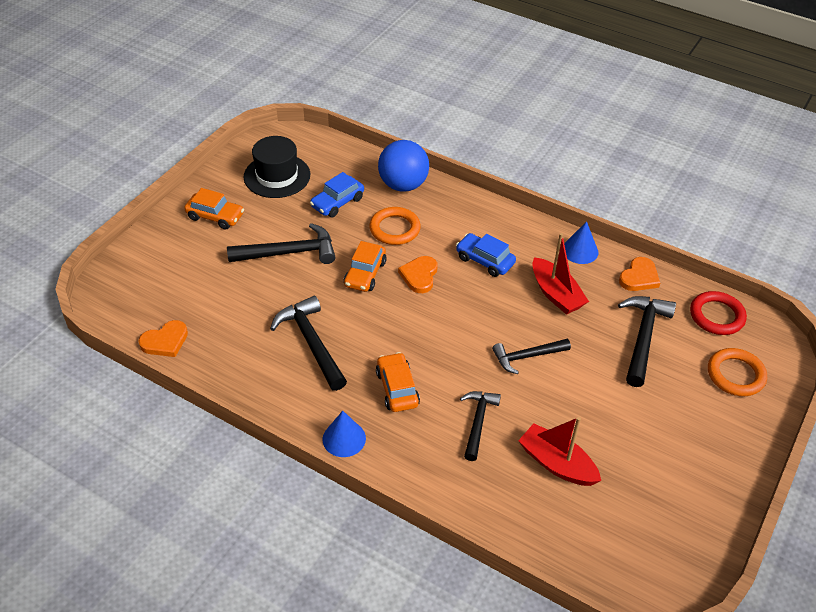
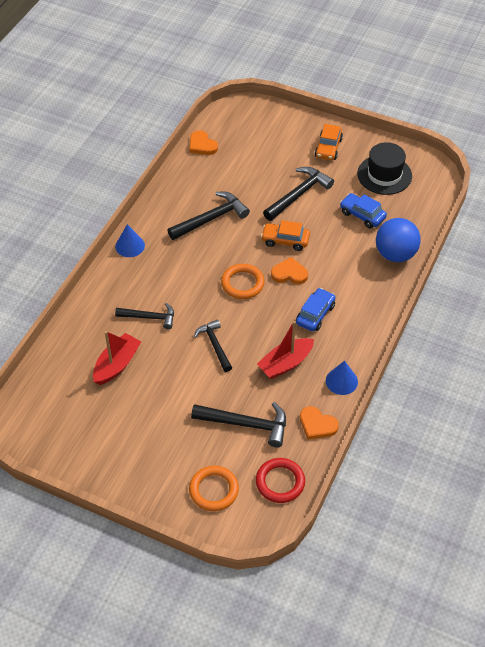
camera: 85 degrees right, 5 degrees up
black hammer [227,223,335,264] -> black hammer turned 120 degrees counterclockwise [263,167,334,221]
orange ring [369,207,421,245] -> orange ring moved to [221,264,265,299]
orange car [376,352,420,412] -> none

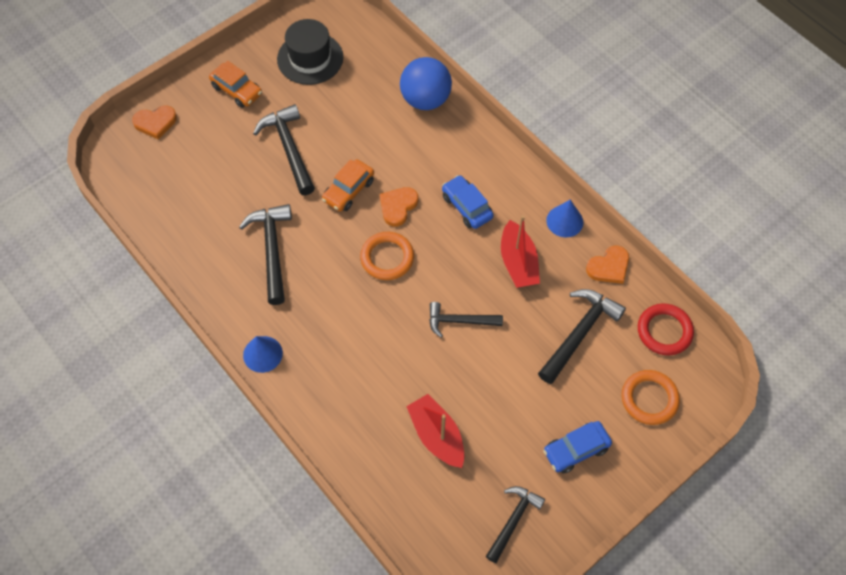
camera: 65 degrees left, 10 degrees up
black hammer [115,303,174,329] -> black hammer moved to [486,486,545,563]
orange heart [189,130,218,155] -> orange heart moved to [132,106,177,140]
blue car [340,193,387,229] -> blue car moved to [543,421,612,474]

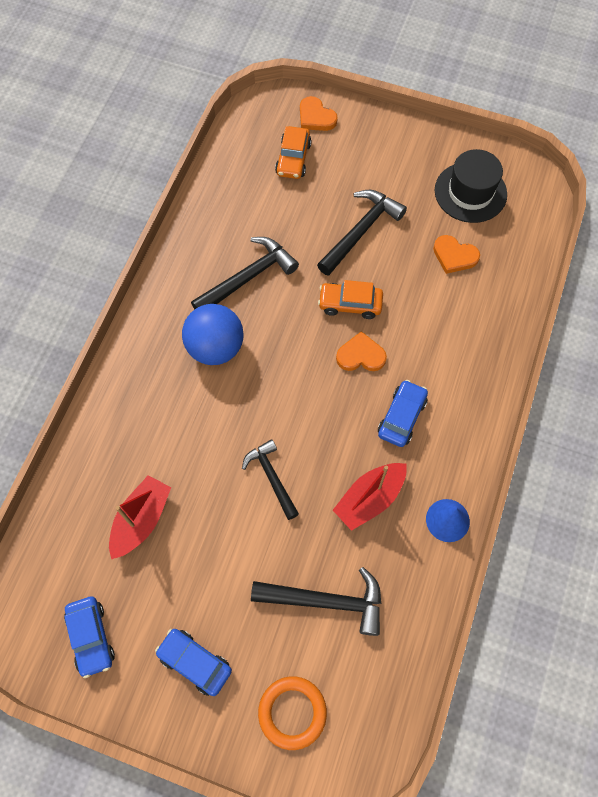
camera: 60 degrees right, 5 degrees up
orange car [209,61,262,108] -> orange car moved to [275,126,311,179]
blue cone [243,336,283,373] -> none
orange ring [360,232,414,280] -> none
blue ball [400,57,452,110] -> blue ball moved to [182,304,244,365]
black hammer [486,486,545,563] -> blue car [64,596,115,678]
orange heart [586,246,629,284] -> orange heart moved to [433,235,480,274]
red ring [638,303,694,355] -> none

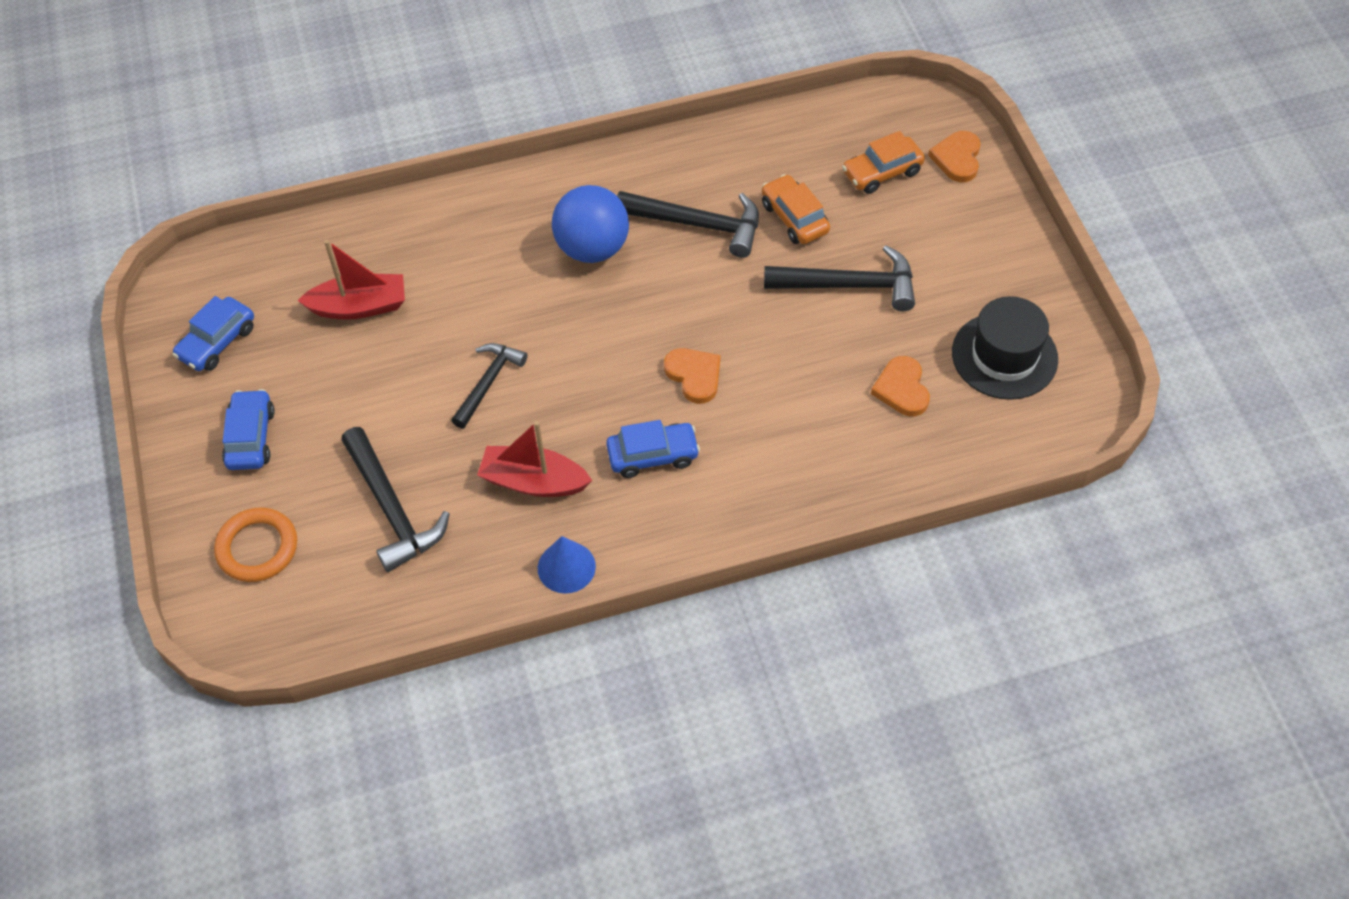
camera: 55 degrees right, 10 degrees down
orange car [318,280,383,319] -> orange car moved to [762,174,830,244]

